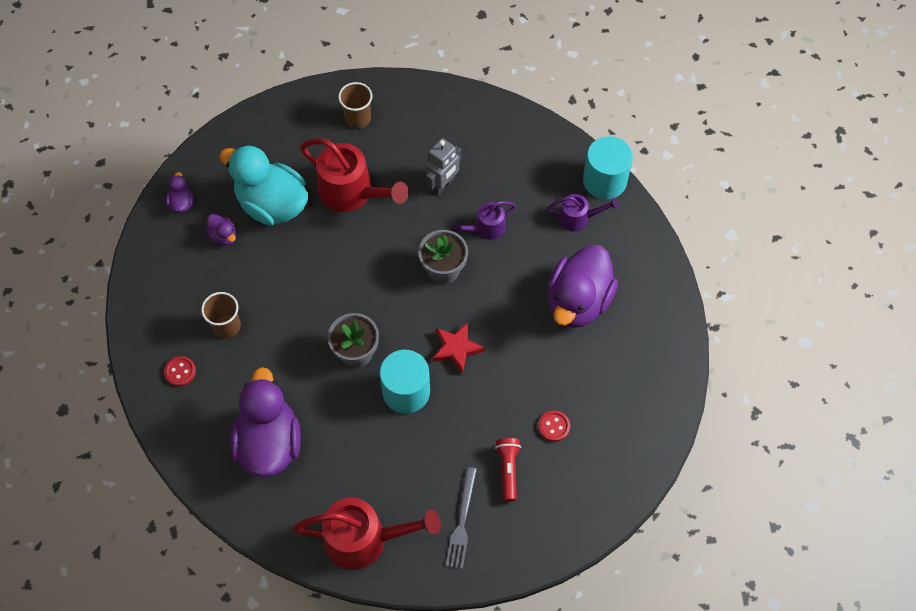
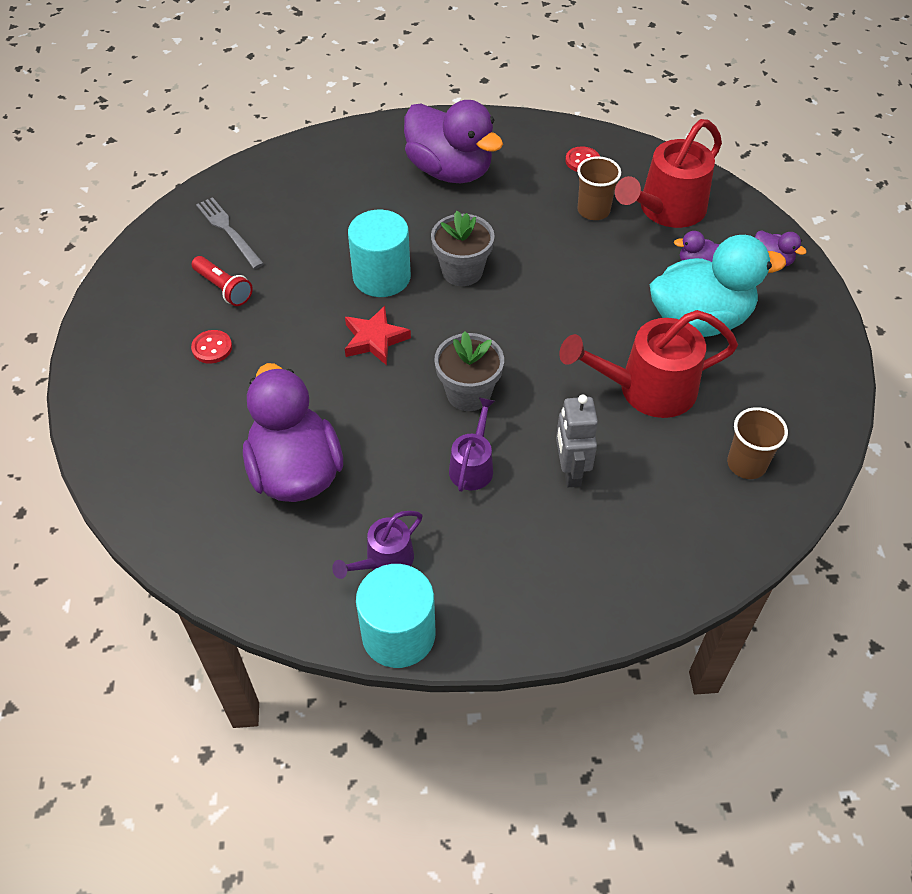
camera: 135 degrees right, 10 degrees down
red watering can [293,498,441,570] -> red watering can moved to [615,119,722,228]

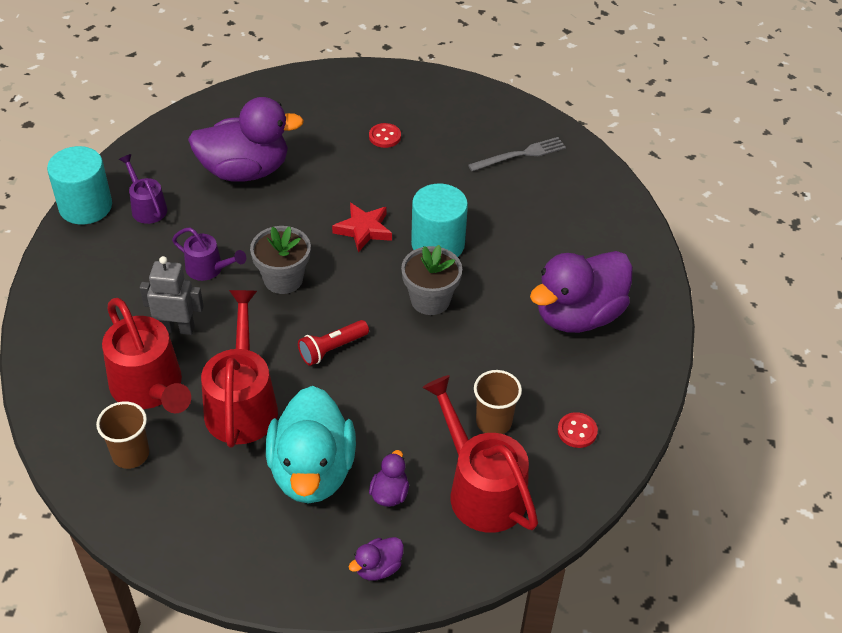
camera: 100 degrees right, 5 degrees down
red flashlight [192,256,253,306] -> red flashlight moved to [298,320,369,366]
none -> red watering can [102,298,191,413]

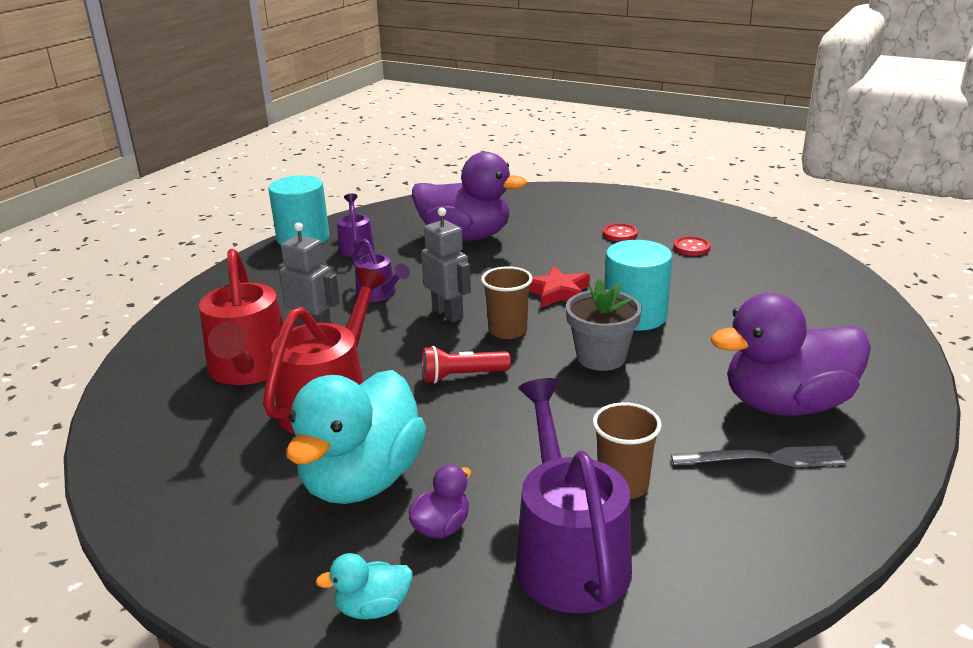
camera: 25 degrees right, 20 degrees down
brown cup [96,401,149,469] -> brown cup moved to [481,266,533,339]
grey flower pot [250,226,311,294] -> grey robot [421,208,471,322]
purple duck [349,537,404,581] -> turquoise duck [315,553,413,619]
red watering can [422,375,538,533] -> purple watering can [516,378,632,613]
grey fork [468,137,566,171] -> grey fork moved to [671,446,846,467]
red button [558,412,598,448] -> red button moved to [674,236,711,256]

